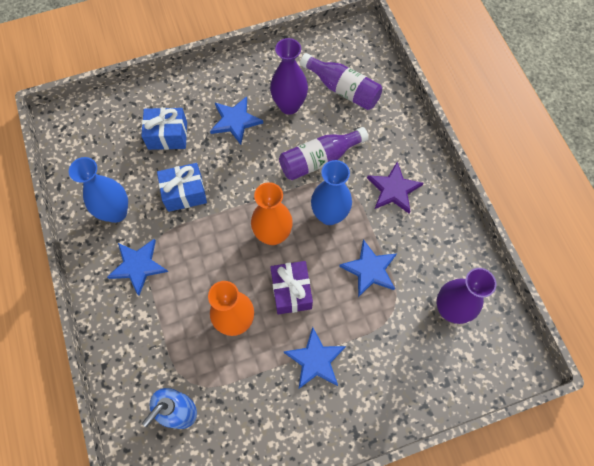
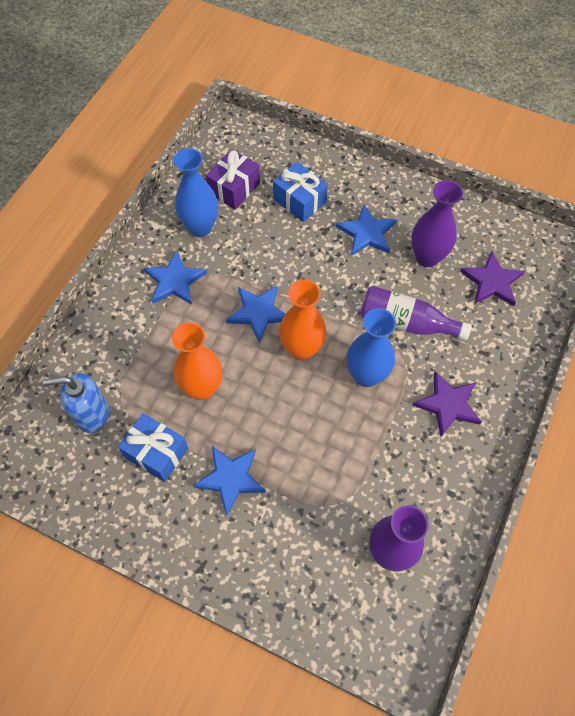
camera: 45 degrees right, 5 degrees down
blue gift [157,163,207,212] -> blue gift moved to [118,413,188,482]
purple gift [270,261,313,314] -> purple gift moved to [206,149,260,209]
purple bottle [300,53,382,110] -> purple star [460,251,525,306]
blue star [339,239,397,297] -> blue star moved to [226,286,285,343]

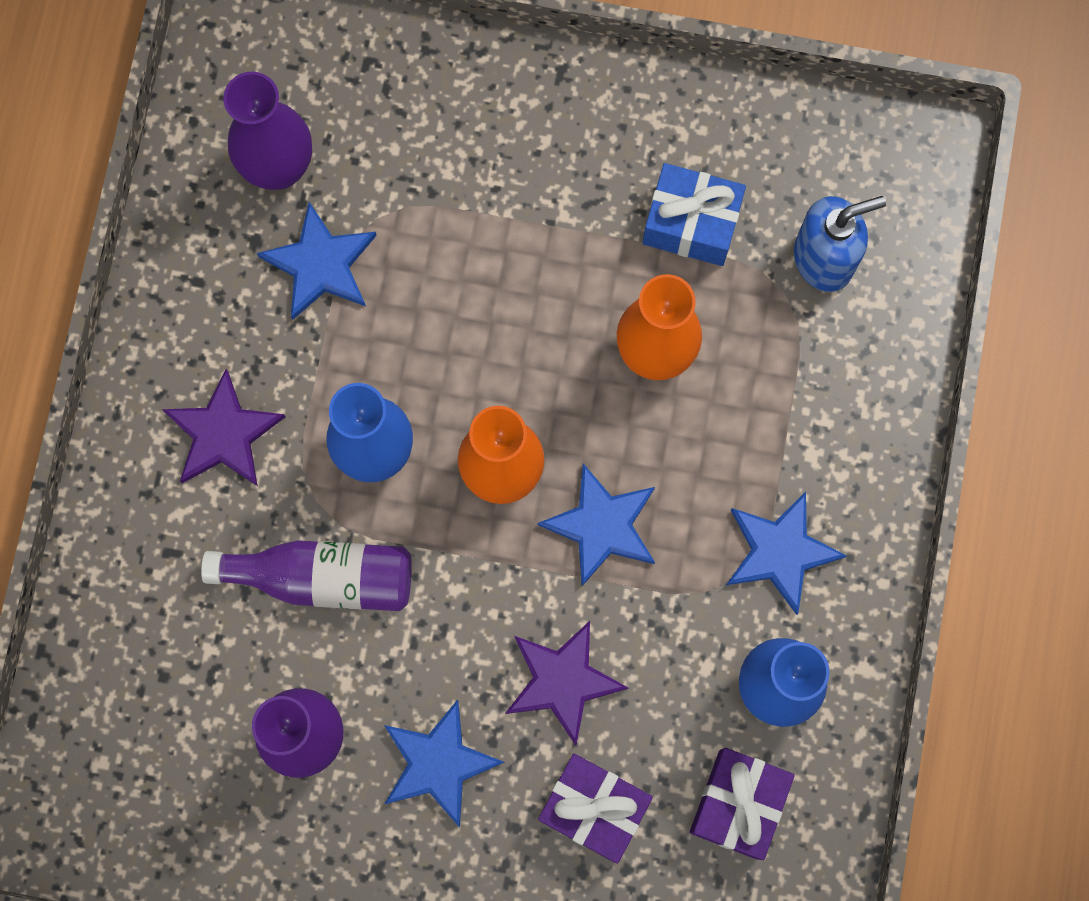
camera: 165 degrees right, 15 degrees up
blue star [193,446,266,516] -> blue star moved to [257,202,377,320]
blue gift [273,162,328,222] -> purple gift [538,754,653,864]
purple star [460,251,525,306] -> purple star moved to [505,621,628,745]

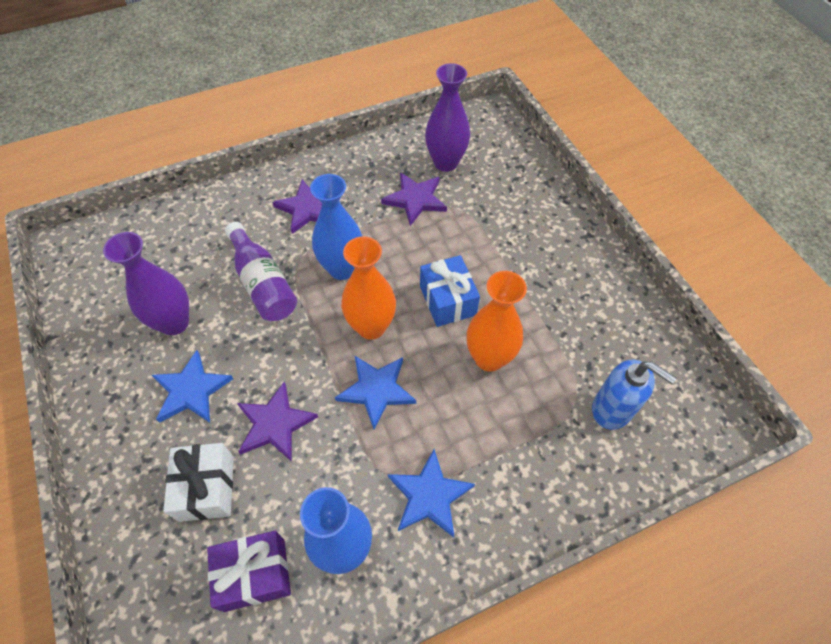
camera: 55 degrees right, 20 degrees down
blue star [257,202,377,320] -> purple star [381,172,447,226]
purple gift [538,754,653,864] -> white gift [163,443,234,522]
blue gift [643,163,746,266] -> blue gift moved to [420,255,480,327]

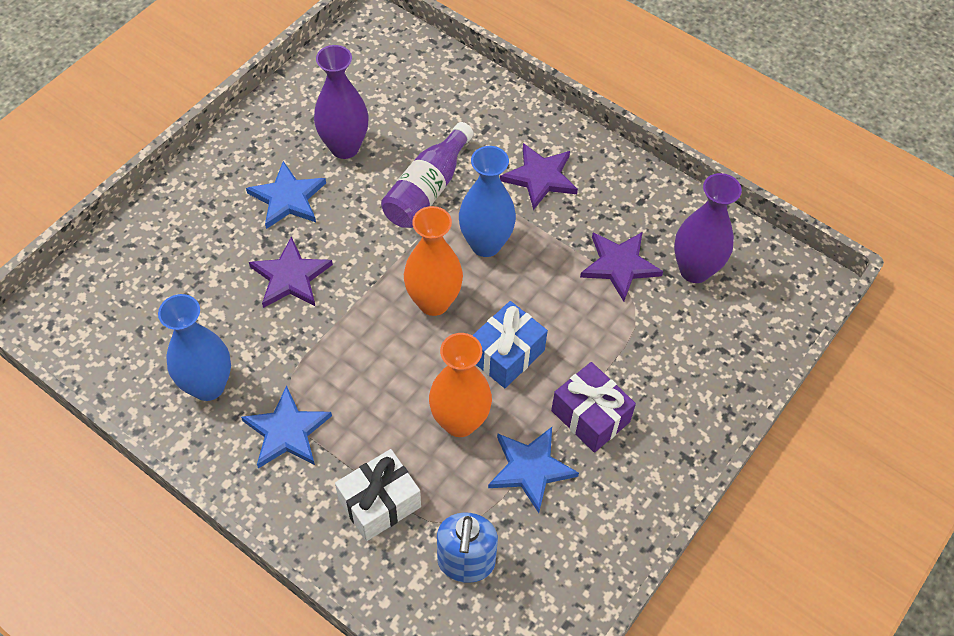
camera: 60 degrees right, 0 degrees up
white gift [163,443,234,522] -> white gift moved to [335,449,421,541]
purple gift [207,531,291,612] -> purple gift moved to [551,362,636,453]
blue star [335,356,416,429] -> blue star moved to [488,427,579,513]

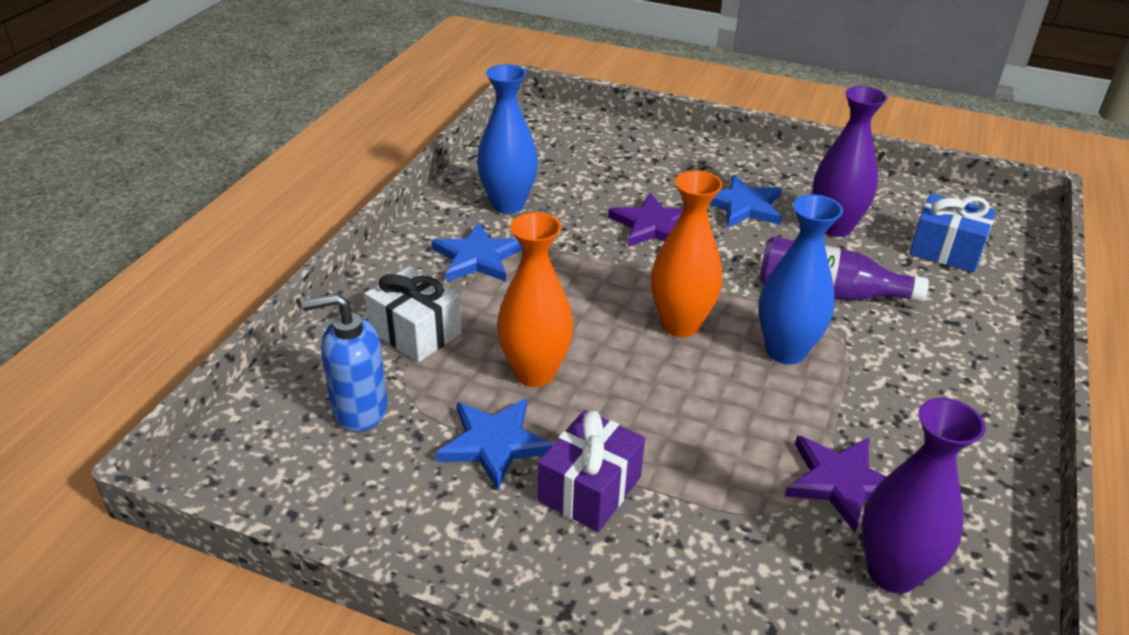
camera: 75 degrees right, 20 degrees down
blue gift [472,301,548,388] -> blue gift moved to [909,194,995,272]
purple star [500,143,578,210] -> none

